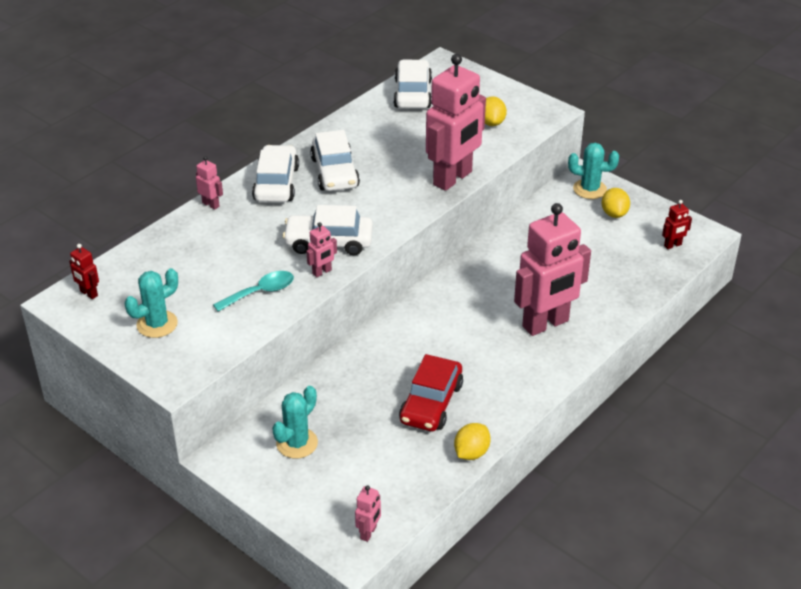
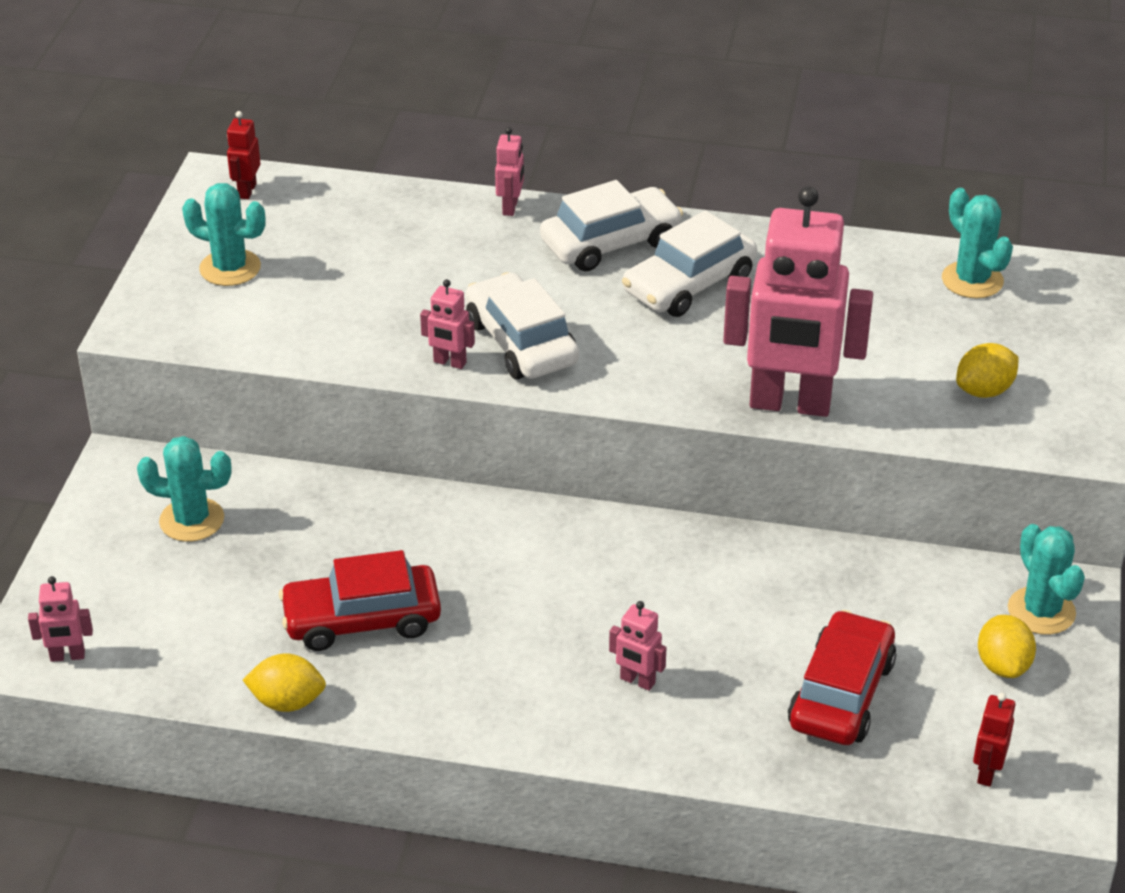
camera: 60 degrees right, 0 degrees up
turquoise spoon [213,271,294,312] -> none
white car [394,59,432,109] -> turquoise cactus [942,188,1013,298]
pink robot [514,203,591,336] -> pink robot [609,601,667,691], size x0.40
yellow lemon [601,188,630,218] -> yellow lemon turned 60 degrees counterclockwise [978,615,1036,678]
red robot [662,200,692,249] -> red robot turned 75 degrees clockwise [973,693,1016,787]
none -> red car [788,610,896,745]

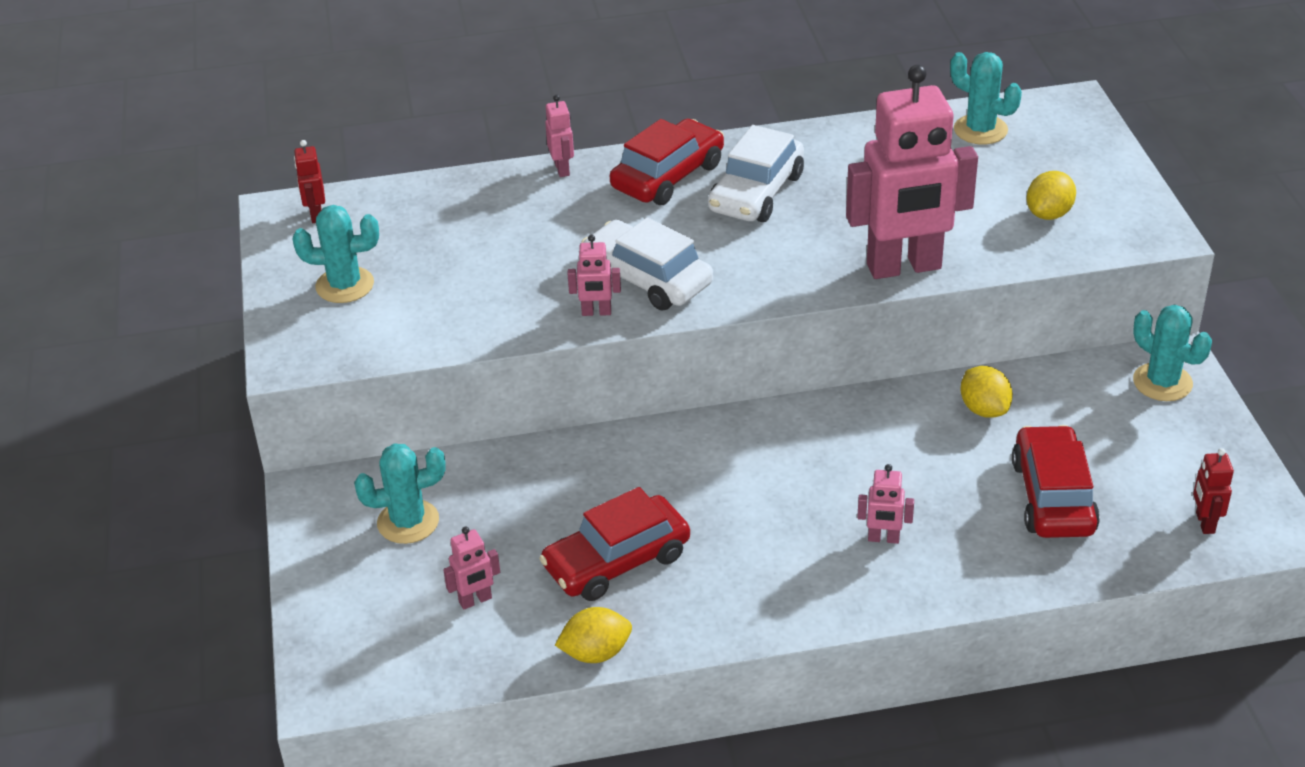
camera: 20 degrees left, 0 degrees up
pink robot [28,576,93,662] -> pink robot moved to [443,526,500,610]
white car [540,180,683,271] -> red car [610,119,724,205]
yellow lemon [978,615,1036,678] -> yellow lemon moved to [960,366,1013,418]

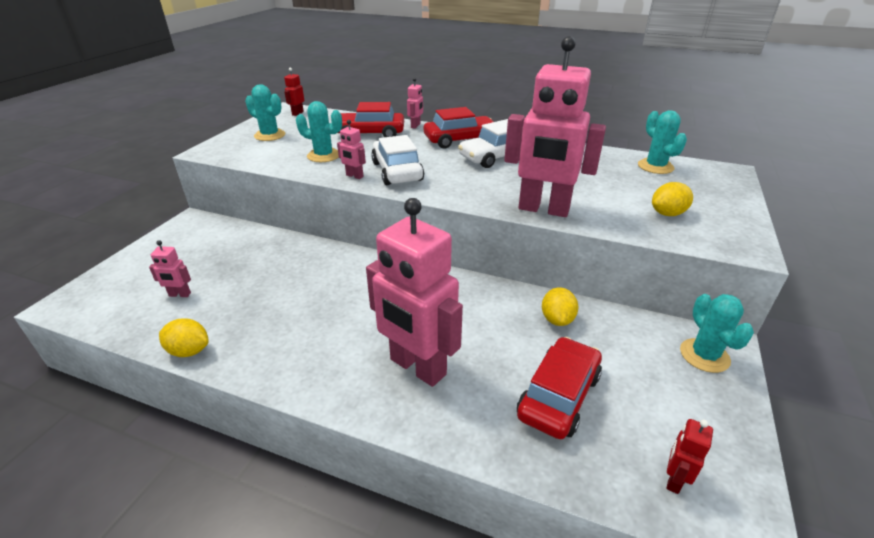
camera: 30 degrees right, 5 degrees down
turquoise cactus [354,443,446,544] -> turquoise cactus moved to [296,101,342,162]
red car [539,487,690,601] -> red car moved to [338,102,404,137]
pink robot [857,464,914,544] -> pink robot [366,198,463,387], size x2.48

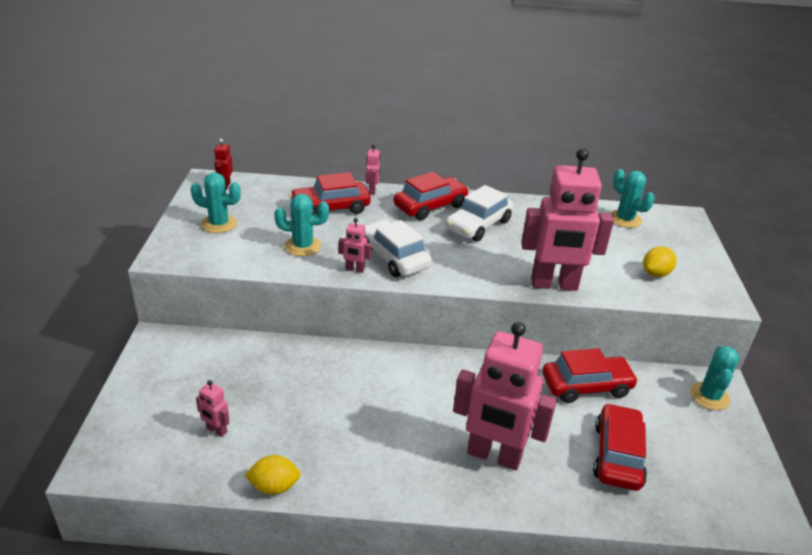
camera: 20 degrees left, 0 degrees up
pink robot [149,240,191,297] -> pink robot turned 45 degrees clockwise [196,380,229,437]
yellow lemon [542,287,578,326] -> red car [542,348,638,403]
red robot [666,419,713,494] -> none
turquoise cactus [680,294,754,373] -> turquoise cactus turned 45 degrees clockwise [690,346,739,410]

